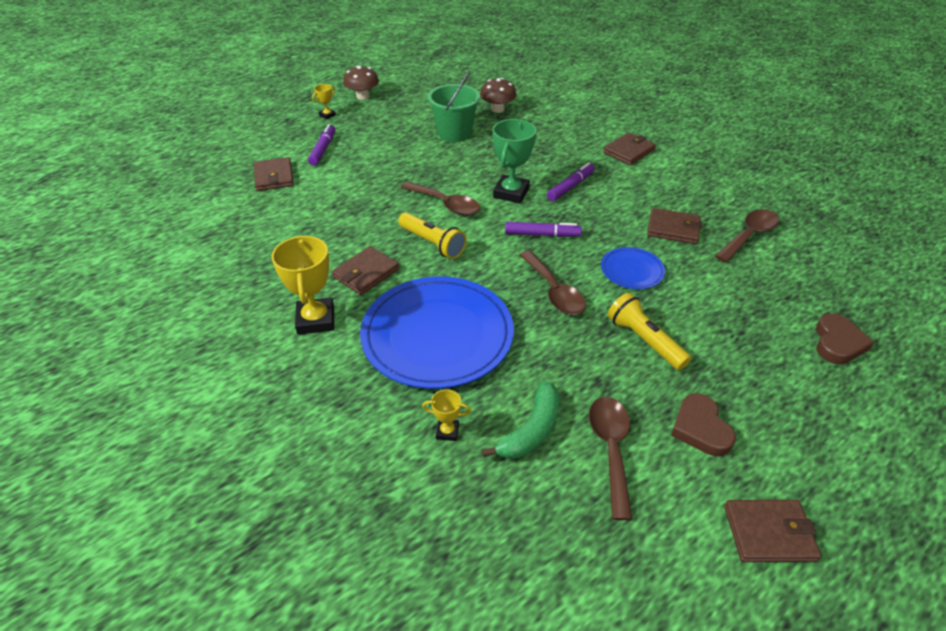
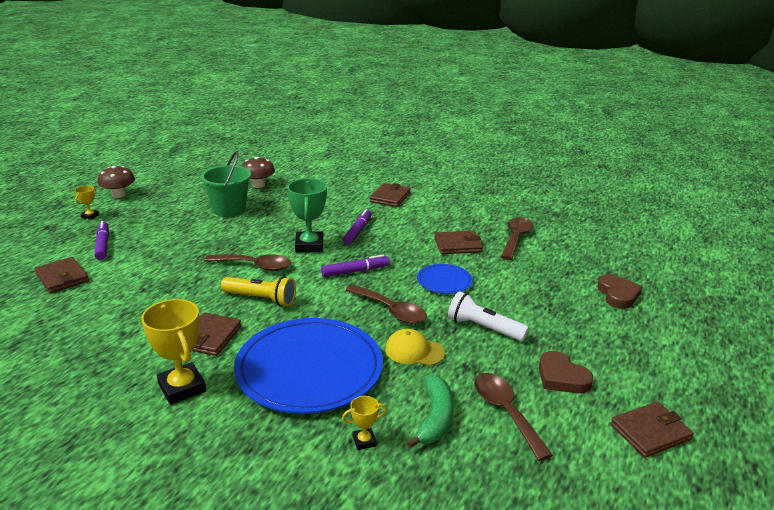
camera: 25 degrees left, 15 degrees down
yellow flashlight [608,293,691,370] -> white flashlight [448,291,529,341]
none -> yellow cap [385,329,445,366]

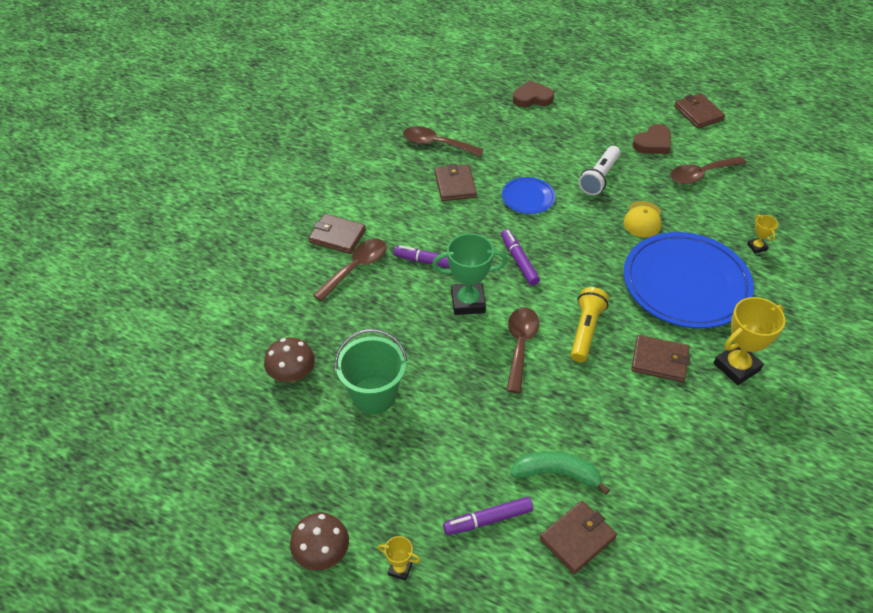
camera: 90 degrees left, 20 degrees up
brown spoon [346,285,427,324] -> brown spoon moved to [313,239,387,302]
green banana [406,375,454,448] -> green banana moved to [510,451,610,495]

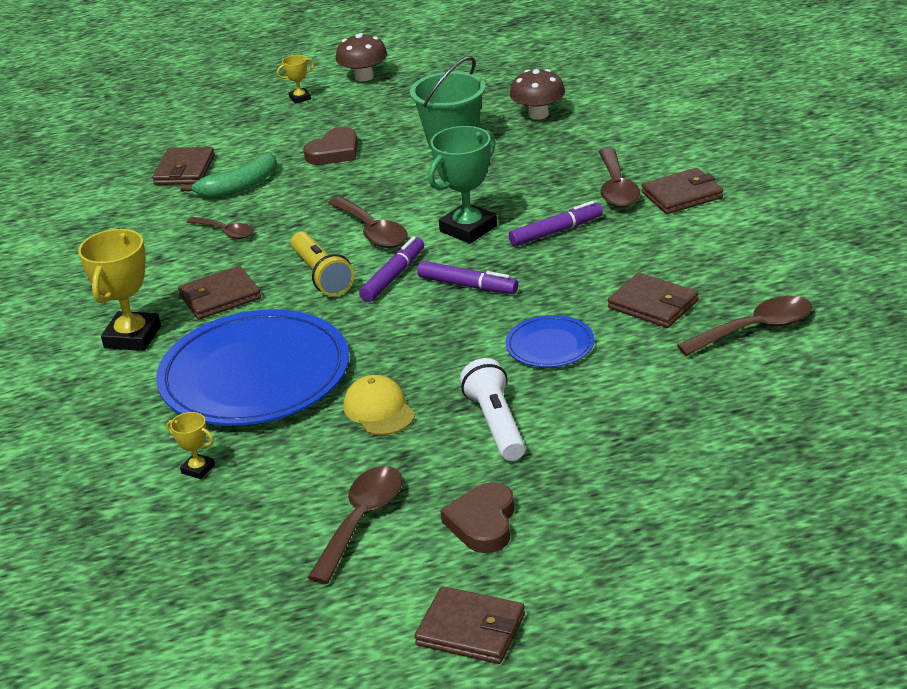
camera: 140 degrees right, 15 degrees down
purple marker [443,497,533,535] -> purple marker moved to [359,236,424,302]
brown heart [513,80,554,107] -> brown heart moved to [303,127,358,165]
none -> brown spoon [187,217,253,239]

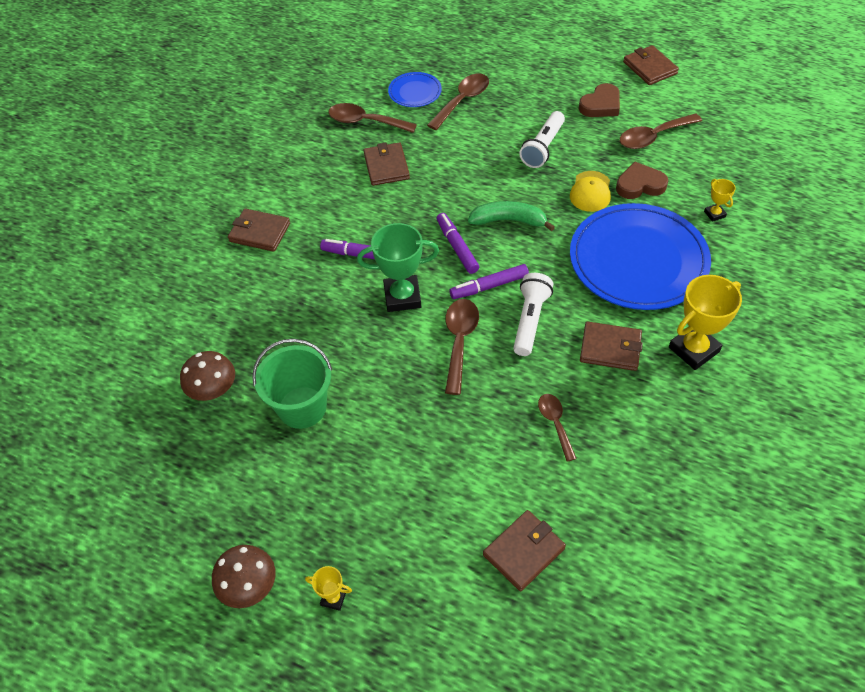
camera: 140 degrees left, 20 degrees up
green banana [180,153,277,198] -> green banana moved to [468,201,555,231]
yellow flashlight [291,232,354,296] -> white flashlight [513,273,553,356]
brown heart [303,127,358,165] -> brown heart moved to [616,162,668,199]
blue plate [506,315,595,367] -> blue plate moved to [388,72,442,107]
brown spoon [598,148,640,207] -> brown spoon moved to [427,74,489,130]

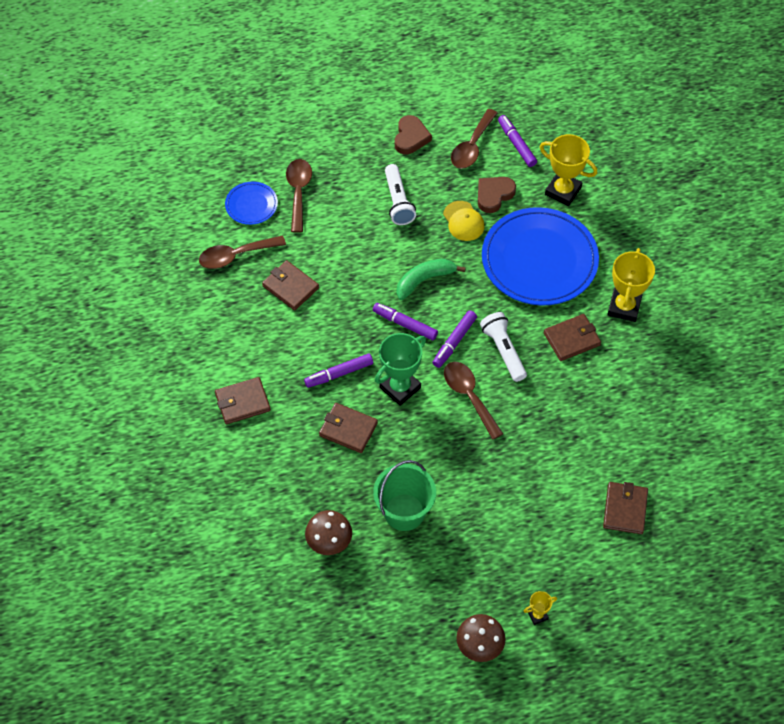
camera: 40 degrees left, 5 degrees up
brown spoon [538,394,577,462] -> none
brown wallet [623,45,679,85] -> brown wallet moved to [319,403,378,453]
yellow trophy [704,179,736,222] -> yellow trophy [540,134,597,206], size x2.04
none -> purple marker [498,115,537,167]

